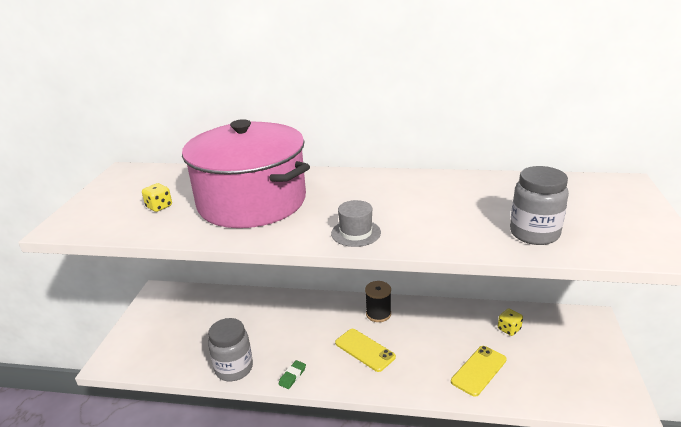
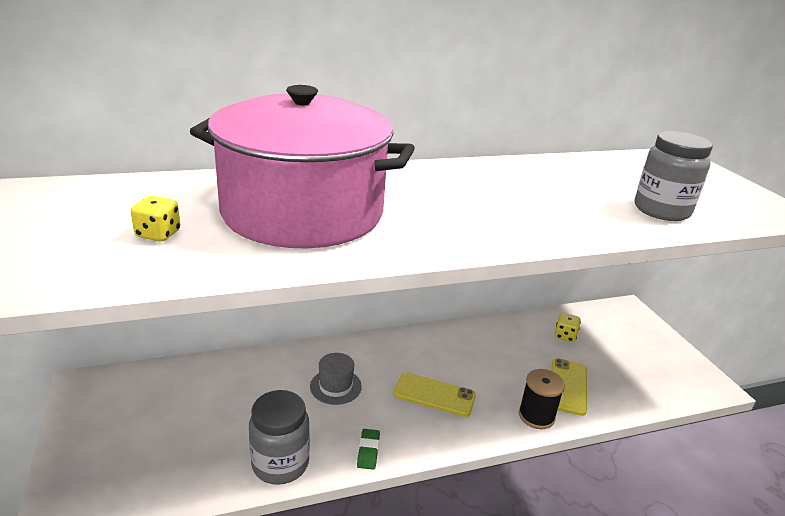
camera: 30 degrees left, 0 degrees up
grey hat [331,200,381,247] -> grey hat moved to [310,353,362,405]
black spool [365,281,391,322] -> black spool moved to [518,369,565,429]

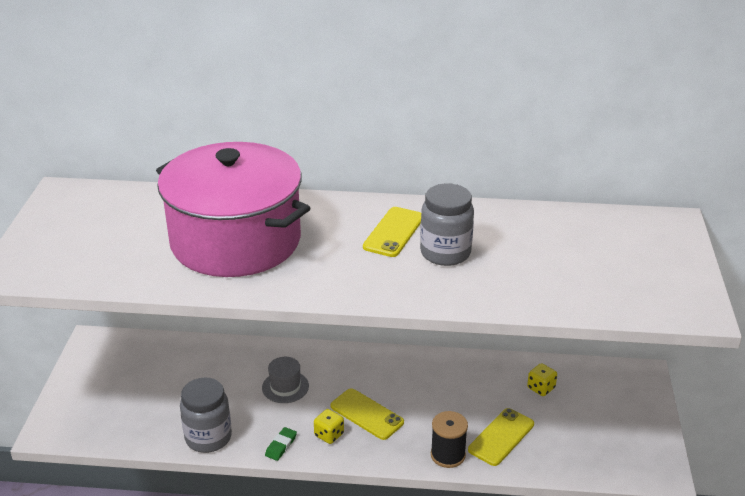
camera: 25 degrees right, 5 degrees up
yellow dice [131,196,180,242] -> yellow dice moved to [314,409,344,444]
grey jar [635,131,713,221] -> grey jar moved to [420,183,474,266]
none -> yellow phone [363,207,421,257]

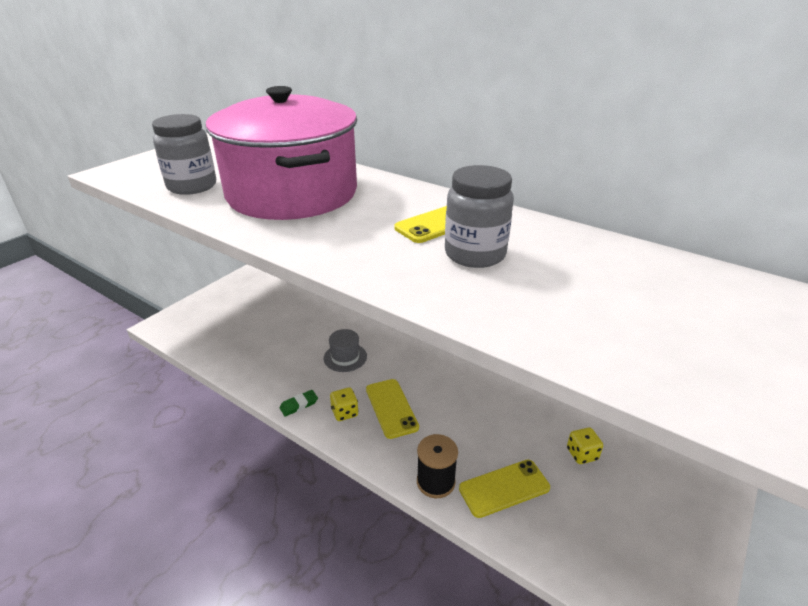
camera: 30 degrees right, 0 degrees up
grey jar [180,378,232,453] -> grey jar moved to [152,114,216,195]

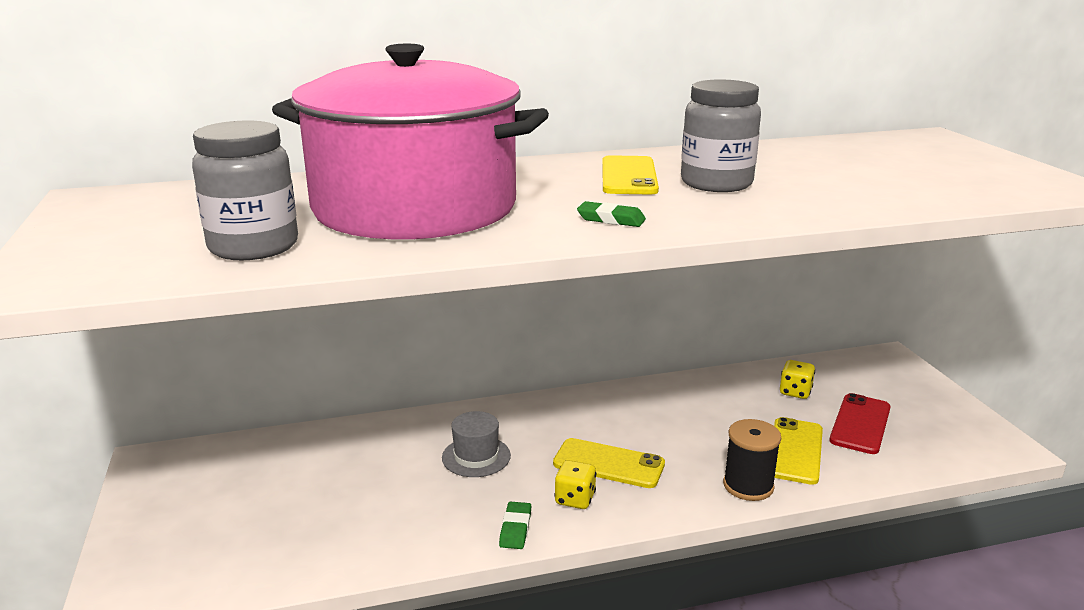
camera: 50 degrees left, 10 degrees down
none -> green eraser [577,201,646,227]
none -> red phone [829,393,891,454]

